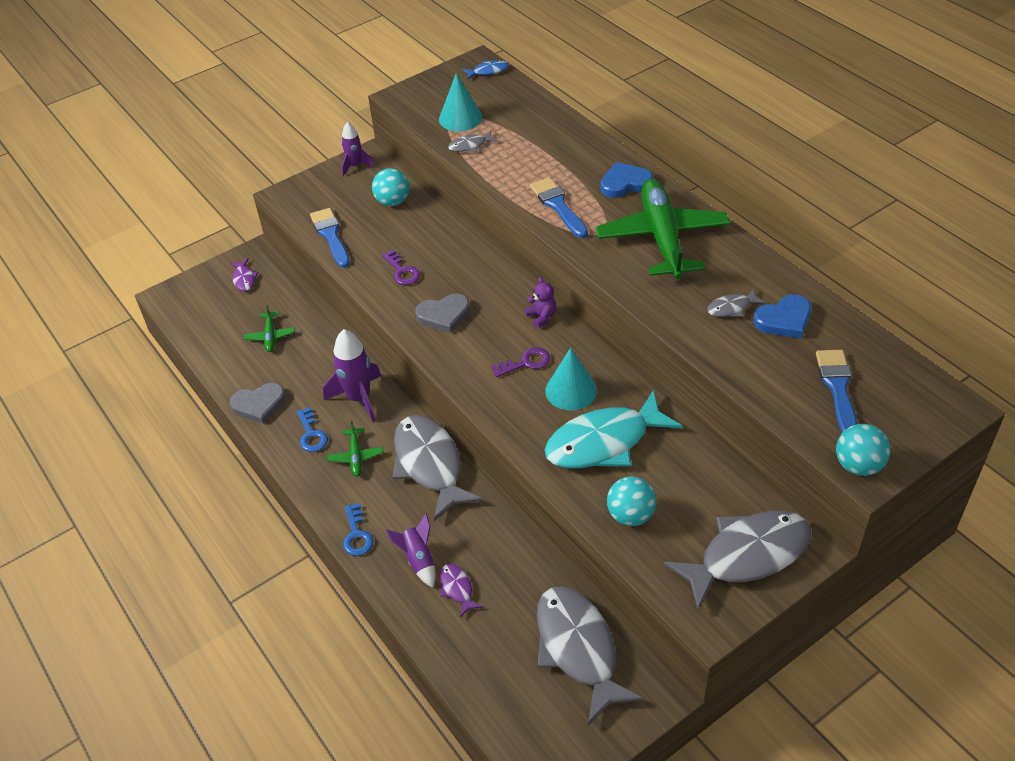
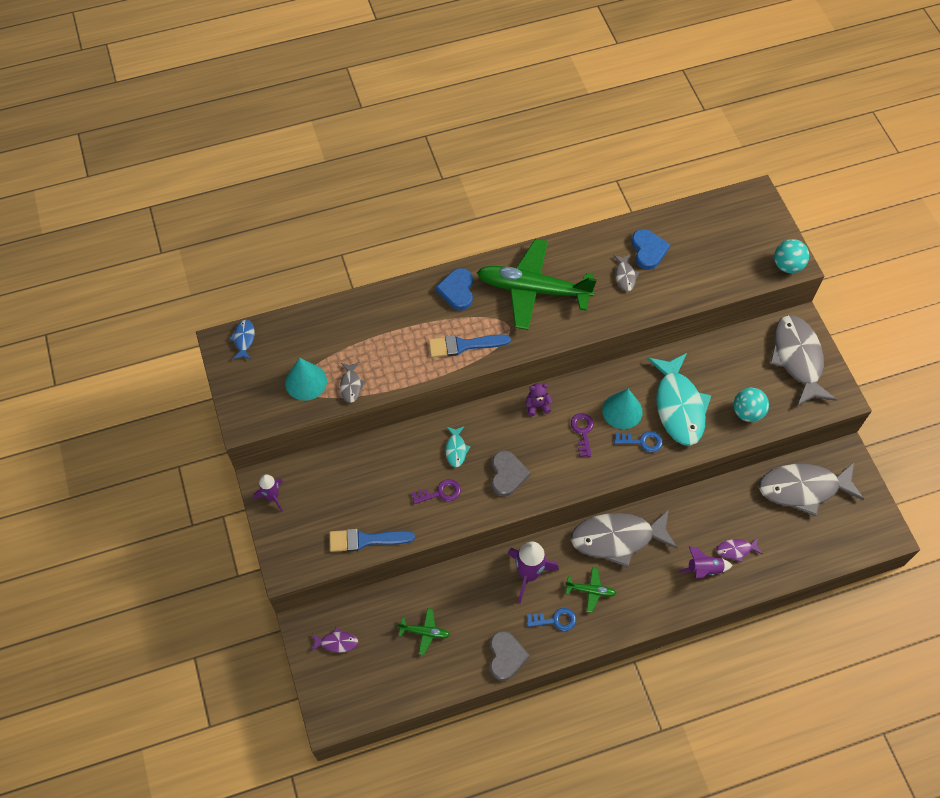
camera: 75 degrees left, 15 degrees up
blue key [343,503,373,556] -> blue key moved to [614,431,663,452]
turquoise ball [372,168,410,206] -> none
blue brush [816,350,857,433] -> none
none -> turquoise fish [446,426,471,467]

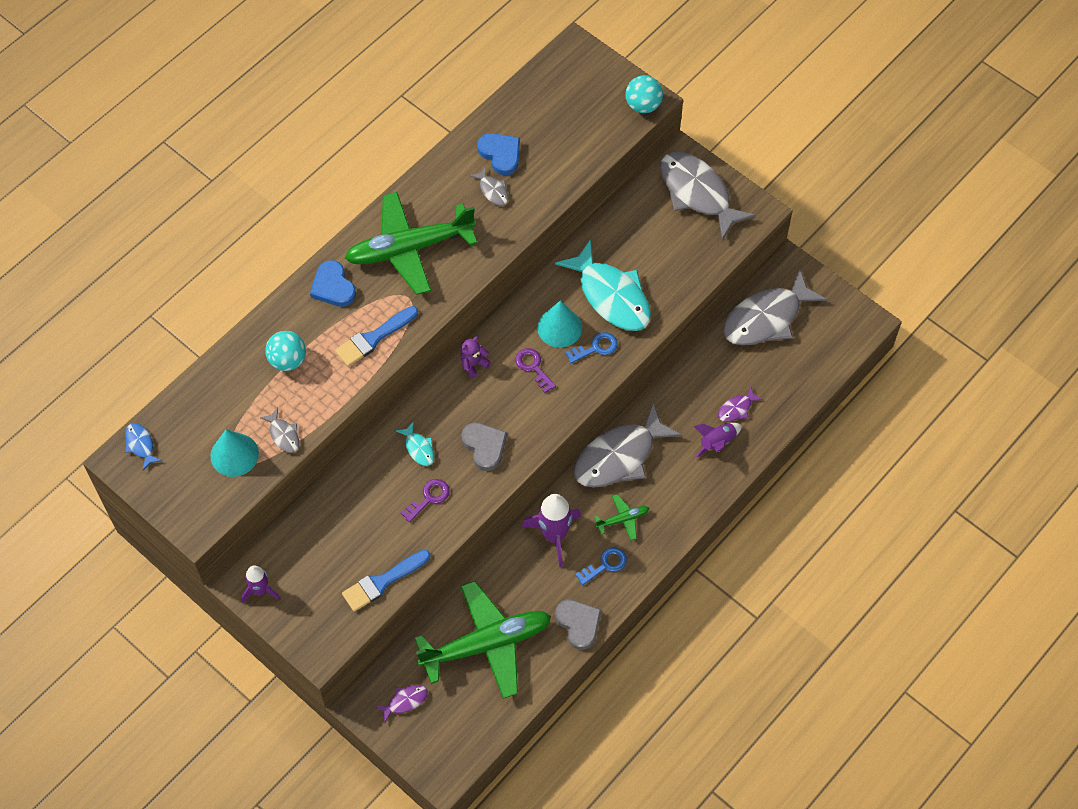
camera: 30 degrees left, 0 degrees up
green plane [398,608,450,655] -> green plane [415,581,551,699], size x2.37
turquoise ball [733,388,769,422] -> turquoise ball moved to [265,331,306,371]

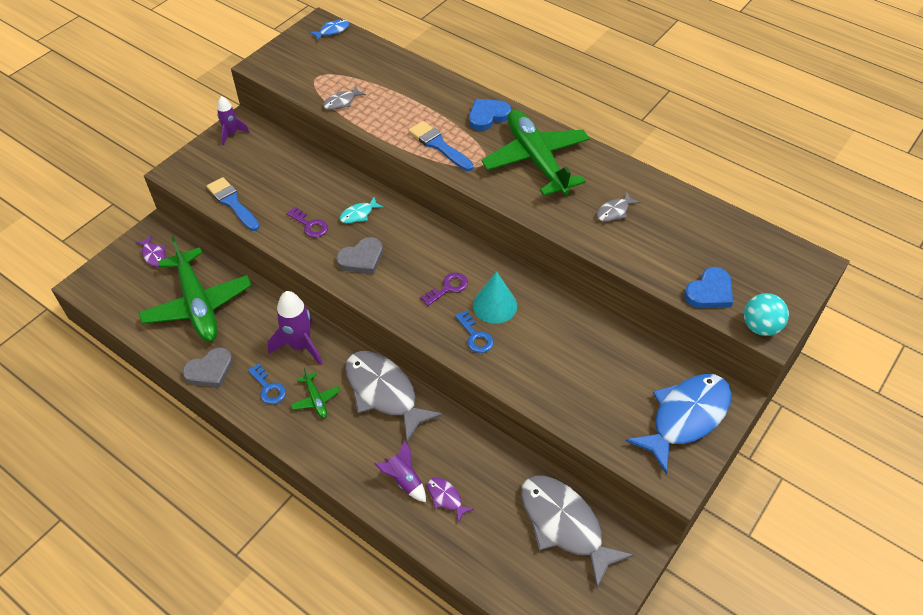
camera: 85 degrees right, 10 degrees down
turquoise cone [210,429,259,477] -> none
turquoise ball [265,331,306,371] -> none
purple teddy bear [460,336,491,378] -> none
blue heart [477,133,520,175] -> blue heart moved to [684,267,733,308]
turquoise fish [555,239,651,331] -> none
grey fish [660,152,756,240] -> blue fish [625,374,732,475]

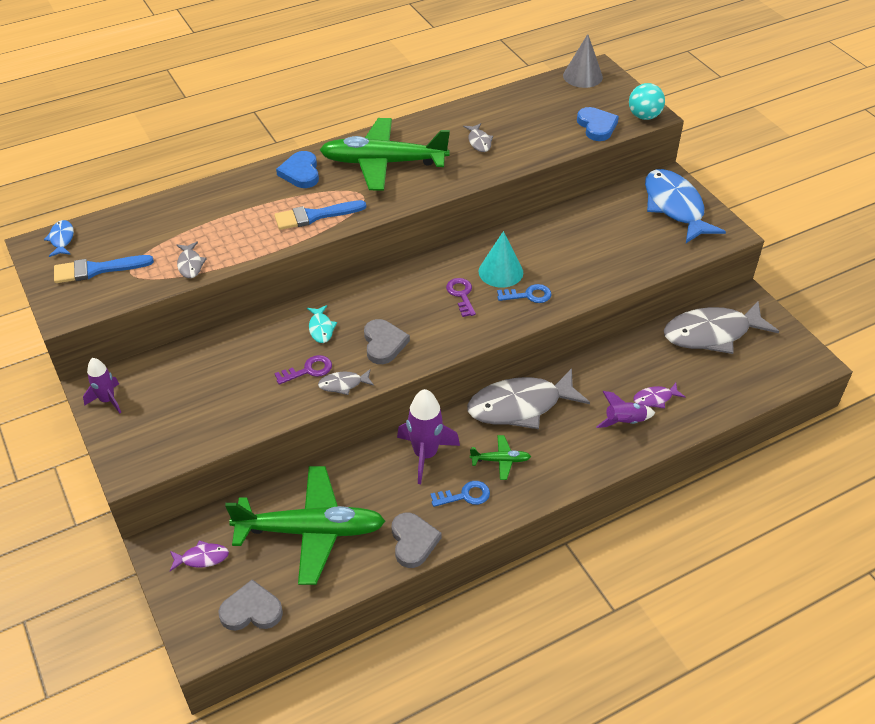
camera: 65 degrees left, 5 degrees down
blue brush [207,177,260,231] -> blue brush moved to [54,255,154,283]
none -> grey heart [218,579,283,631]
none -> grey fish [318,369,374,395]
none -> grey cone [563,34,603,88]

